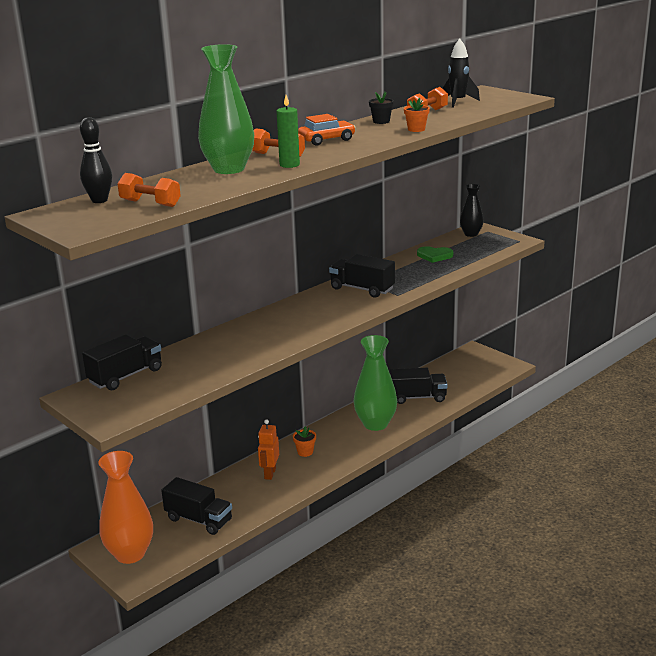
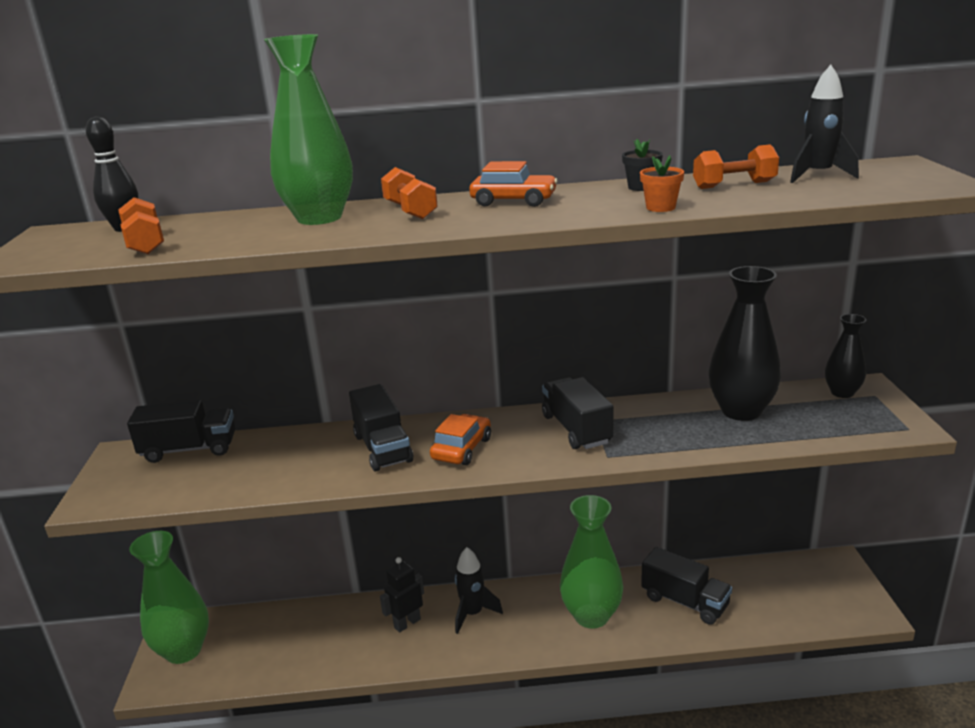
camera: 40 degrees right, 0 degrees up
orange vase [99,451,153,564] -> green vase [129,531,209,664]
black truck [161,477,232,535] -> black truck moved to [349,384,413,472]
orange robot [258,419,279,480] -> black robot [380,557,424,633]
green candle [277,95,300,168] -> none
orange flower pot [293,426,316,457] -> black rocket [455,547,503,634]
green heart [417,246,453,263] -> black vase [709,266,781,421]
none -> orange car [430,414,491,465]

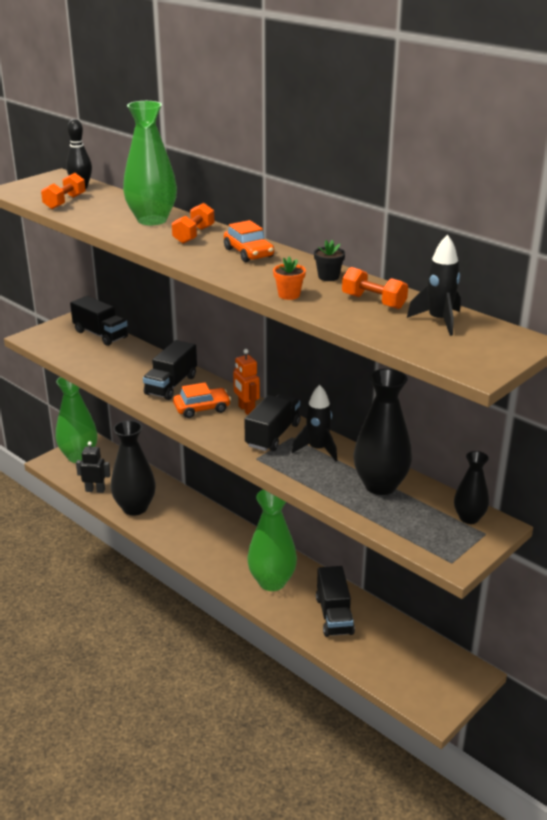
camera: 45 degrees right, 5 degrees up
black robot [380,557,424,633] -> black robot moved to [76,441,111,493]
black rocket [455,547,503,634] -> black rocket moved to [292,385,337,461]
none -> black vase [111,420,156,515]
none -> orange robot [233,349,260,415]

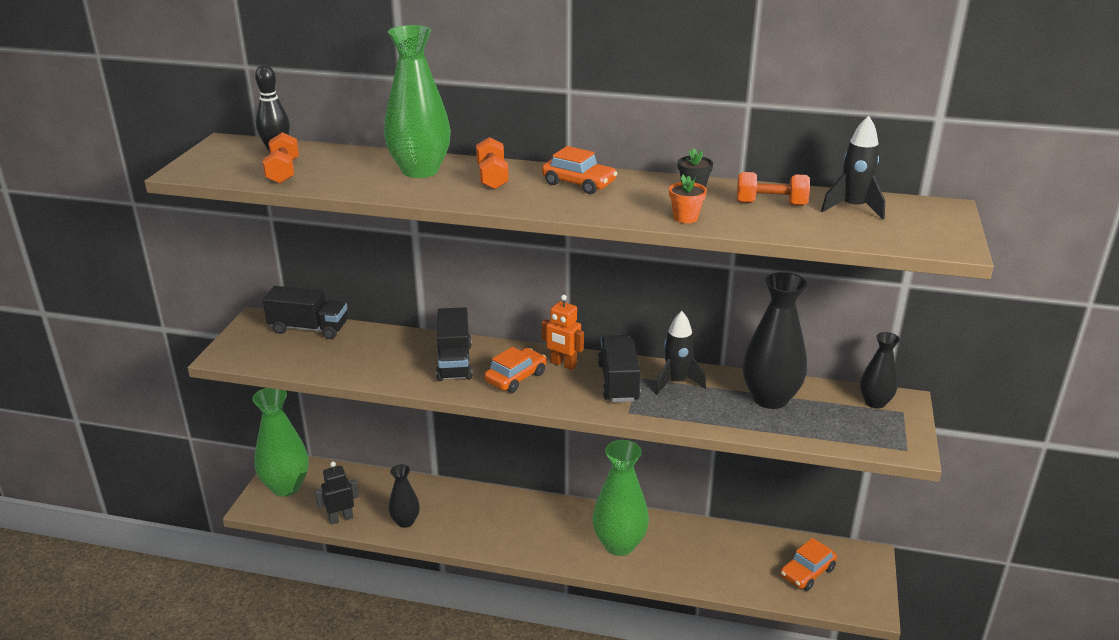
camera: 30 degrees left, 0 degrees up
black vase [111,420,156,515] -> black vase [388,464,420,528], size x0.57
black truck [316,566,355,637] -> none
none -> orange car [780,538,837,591]

